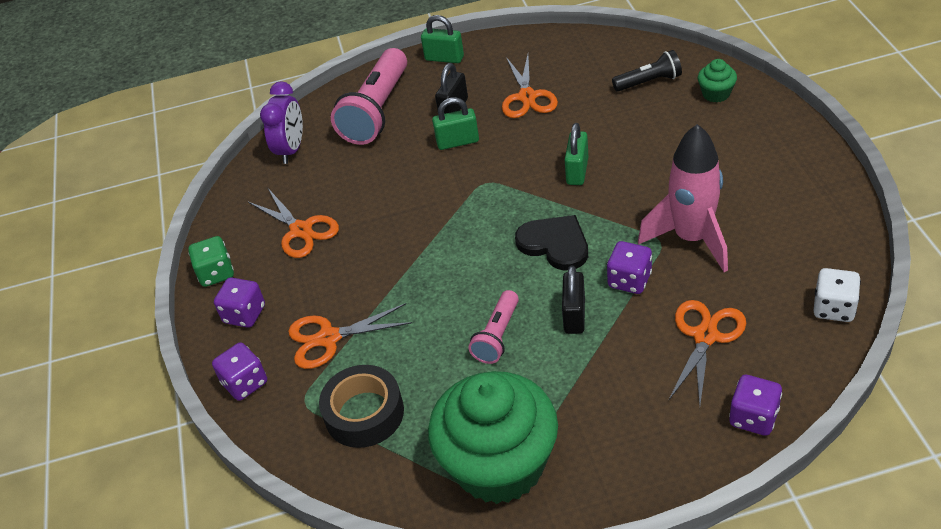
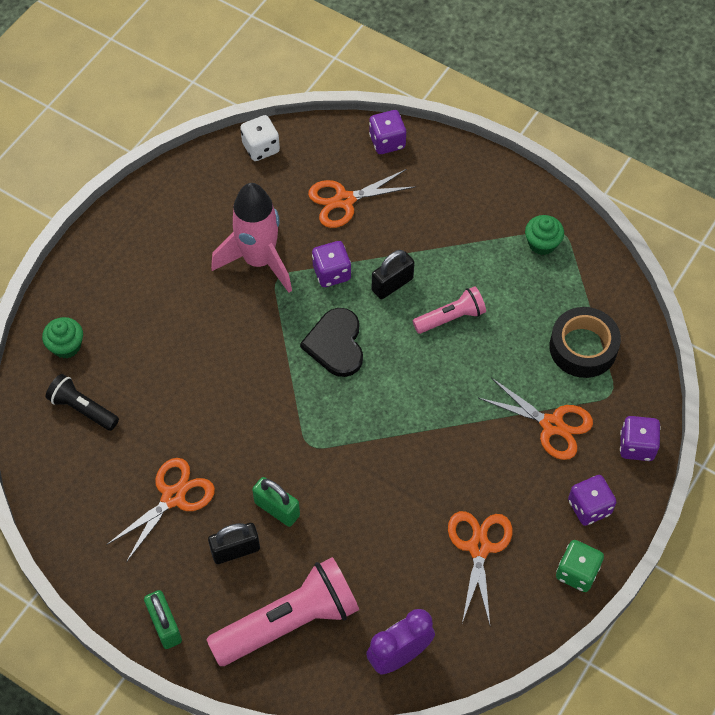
camera: 140 degrees left, 15 degrees up
green cupcake [428,371,558,504] -> green cupcake [525,215,564,255], size x0.41
green padlock [565,123,588,185] -> none

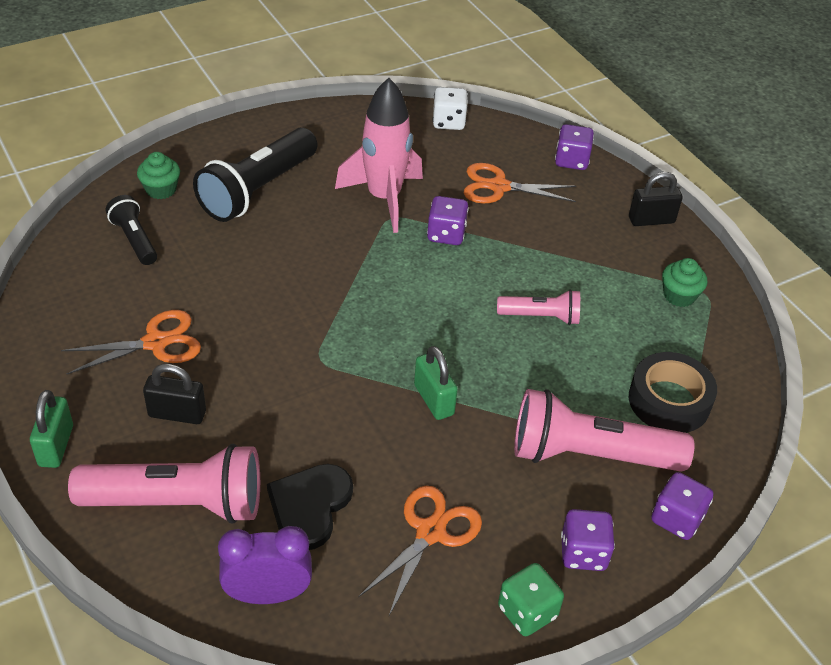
camera: 25 degrees right, 15 degrees down
green padlock [252,477,300,527] -> green padlock moved to [414,346,458,420]
black heart [300,308,363,377] -> black heart moved to [267,464,353,550]
black padlock [372,250,414,299] -> black padlock moved to [629,172,683,226]
orange scissors [479,378,593,460] -> pink flashlight [514,389,694,472]
none -> black flashlight [193,128,318,222]

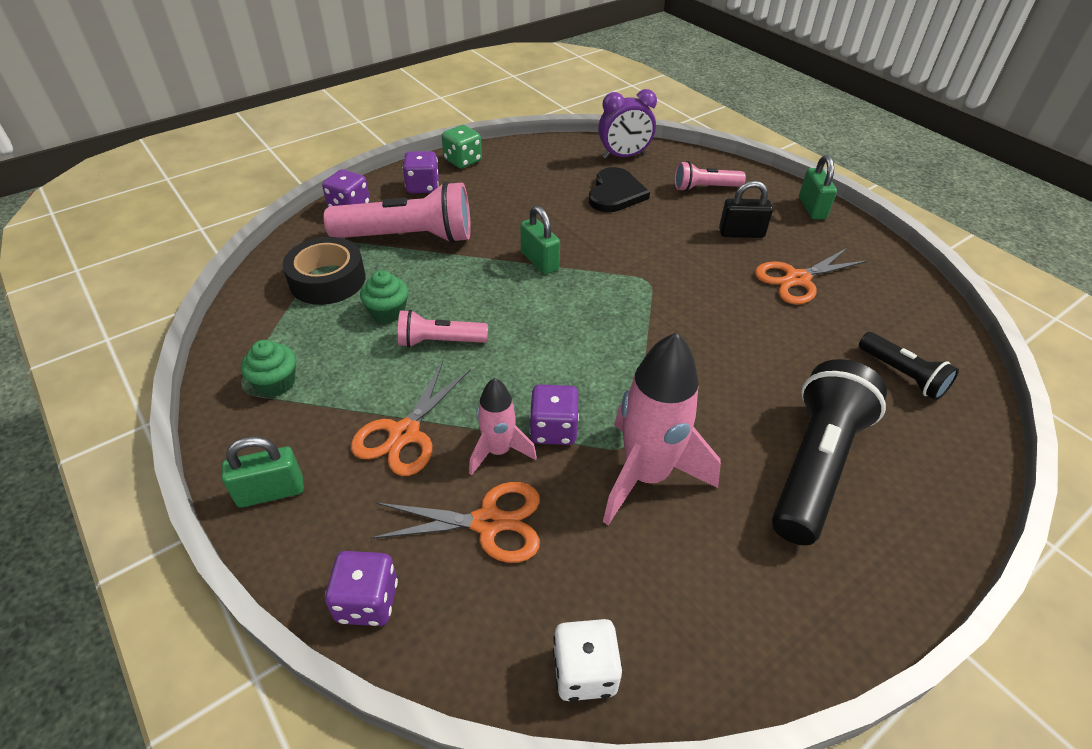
camera: 175 degrees right, 0 degrees up
pink flashlight [68,444,260,524] -> pink flashlight [674,161,746,192], size x0.54
green cupcake [137,152,180,199] -> green cupcake moved to [360,270,408,323]
orange scissors [358,486,482,616] -> orange scissors moved to [351,361,471,476]
black padlock [629,172,683,226] -> green padlock [221,436,304,508]
none -> pink rocket [469,378,537,476]

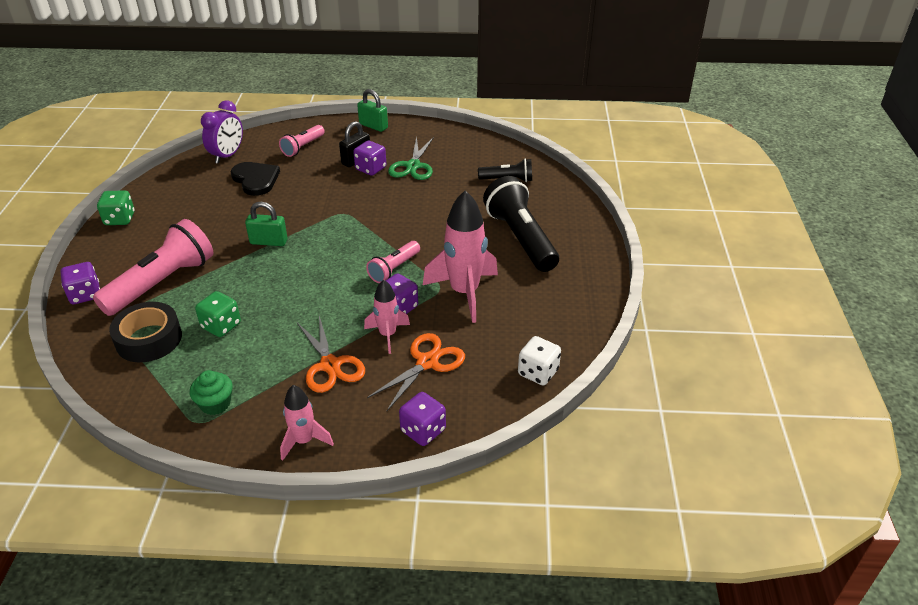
camera: 50 degrees left, 5 degrees down
green padlock [221,436,304,508] -> pink rocket [280,385,334,461]
green cupcake [360,270,408,323] -> green dice [195,291,241,337]
pink flashlight [398,310,488,348] -> pink flashlight moved to [366,241,420,283]
purple dice [402,151,439,193] -> purple dice moved to [353,141,386,176]
orange scissors [755,248,869,305] -> green scissors [388,136,434,180]

